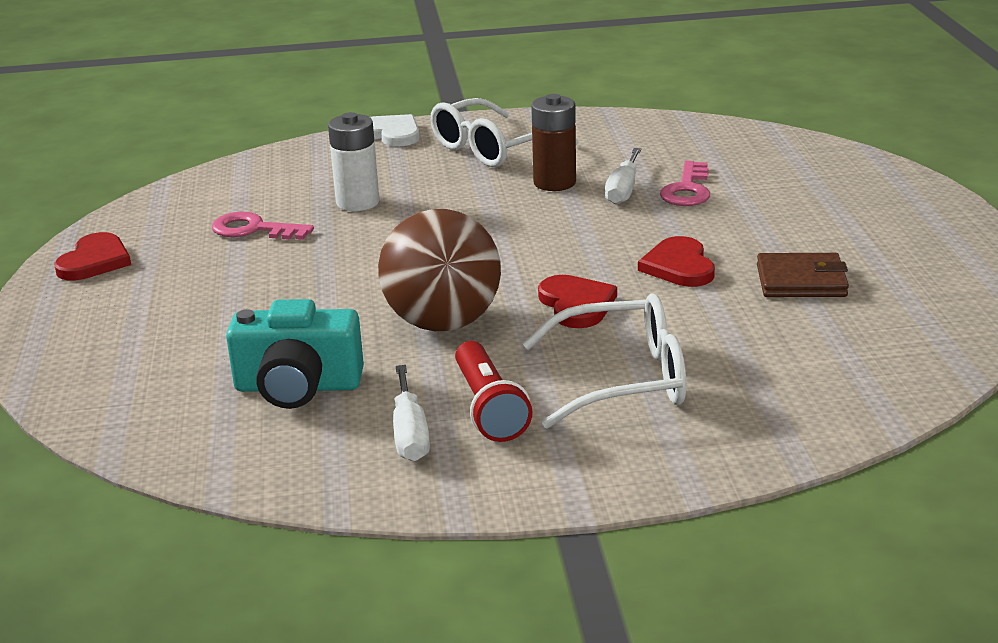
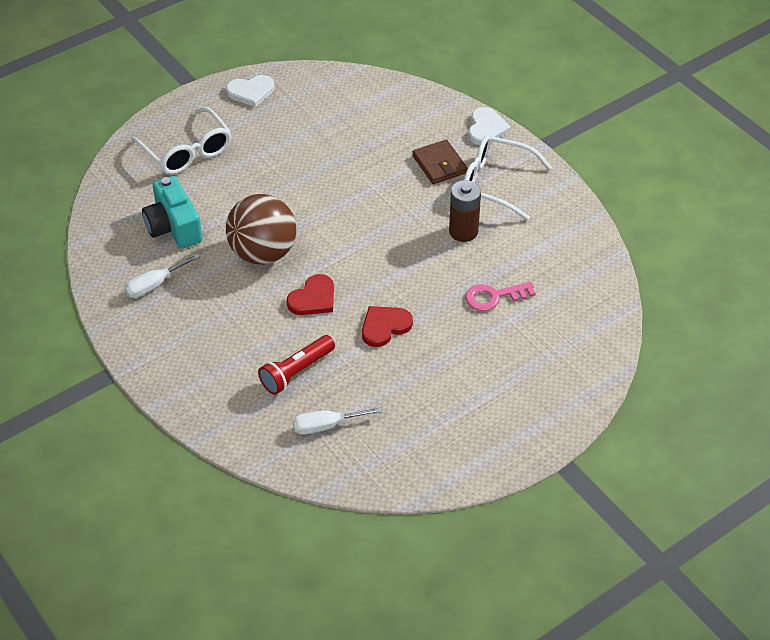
camera: 60 degrees right, 20 degrees up
red heart [54,232,131,280] -> white heart [226,75,275,107]
pink key [212,211,314,240] -> none
white battery [328,112,379,211] -> none
red flashlight [455,341,533,442] -> red flashlight moved to [258,335,335,395]
white glasses [523,293,686,429] -> white glasses moved to [131,107,231,175]
white screwdriver [605,148,641,205] -> white screwdriver moved to [293,407,383,434]
brown wallet [757,253,849,297] -> brown wallet moved to [413,139,467,184]

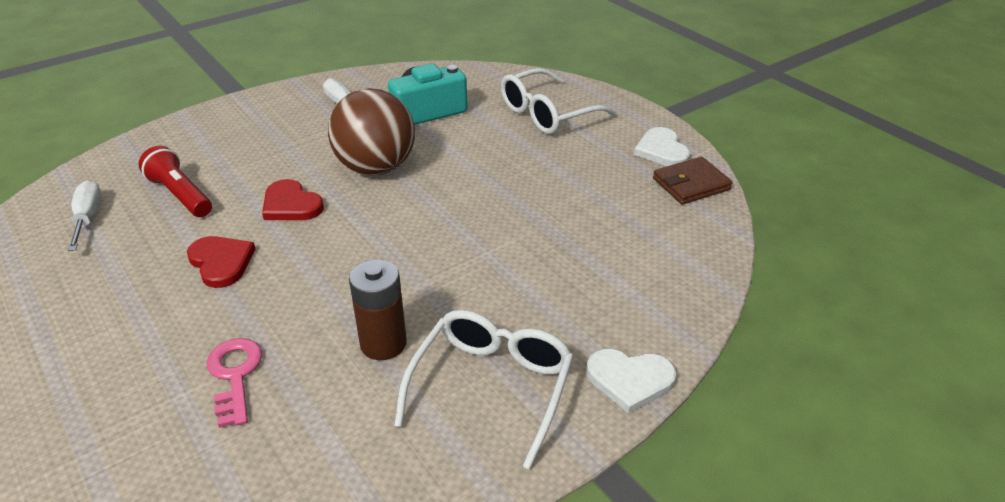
camera: 90 degrees right, 10 degrees down
brown wallet [413,139,467,184] -> brown wallet moved to [653,157,733,205]

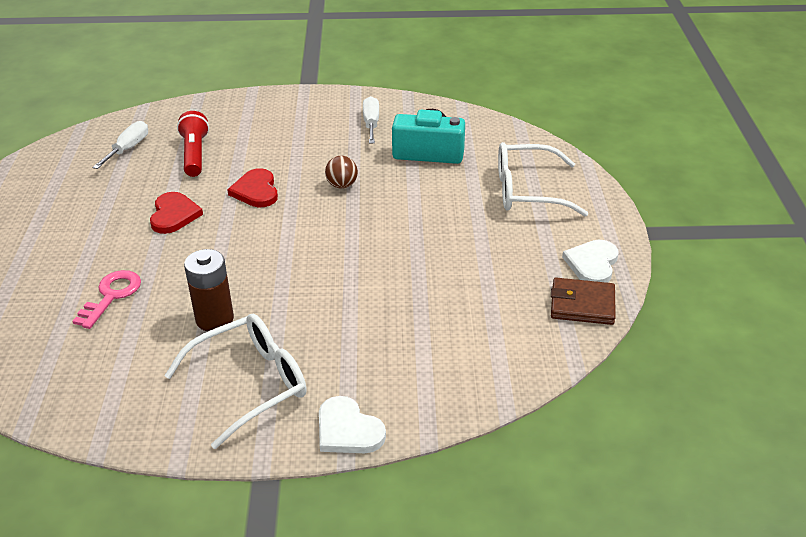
camera: 35 degrees right, 0 degrees up
brown ball [328,88,415,175] -> brown ball [325,156,358,189], size x0.44

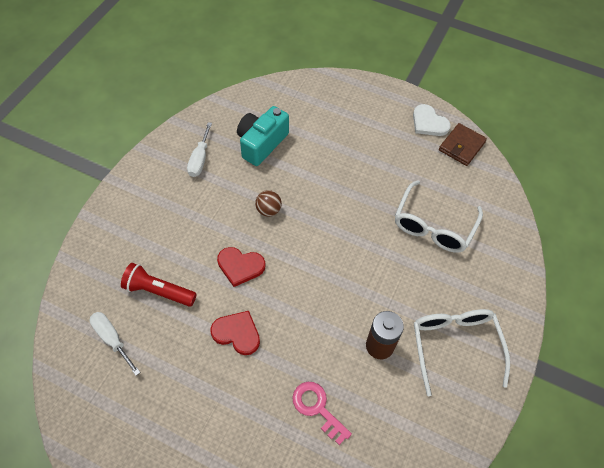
camera: 65 degrees left, 20 degrees up
white heart [319,396,386,453] -> none
white screwdriver [363,96,379,143] -> white screwdriver turned 105 degrees counterclockwise [187,122,212,177]
white glasses [498,142,588,216] -> white glasses moved to [395,181,483,252]

